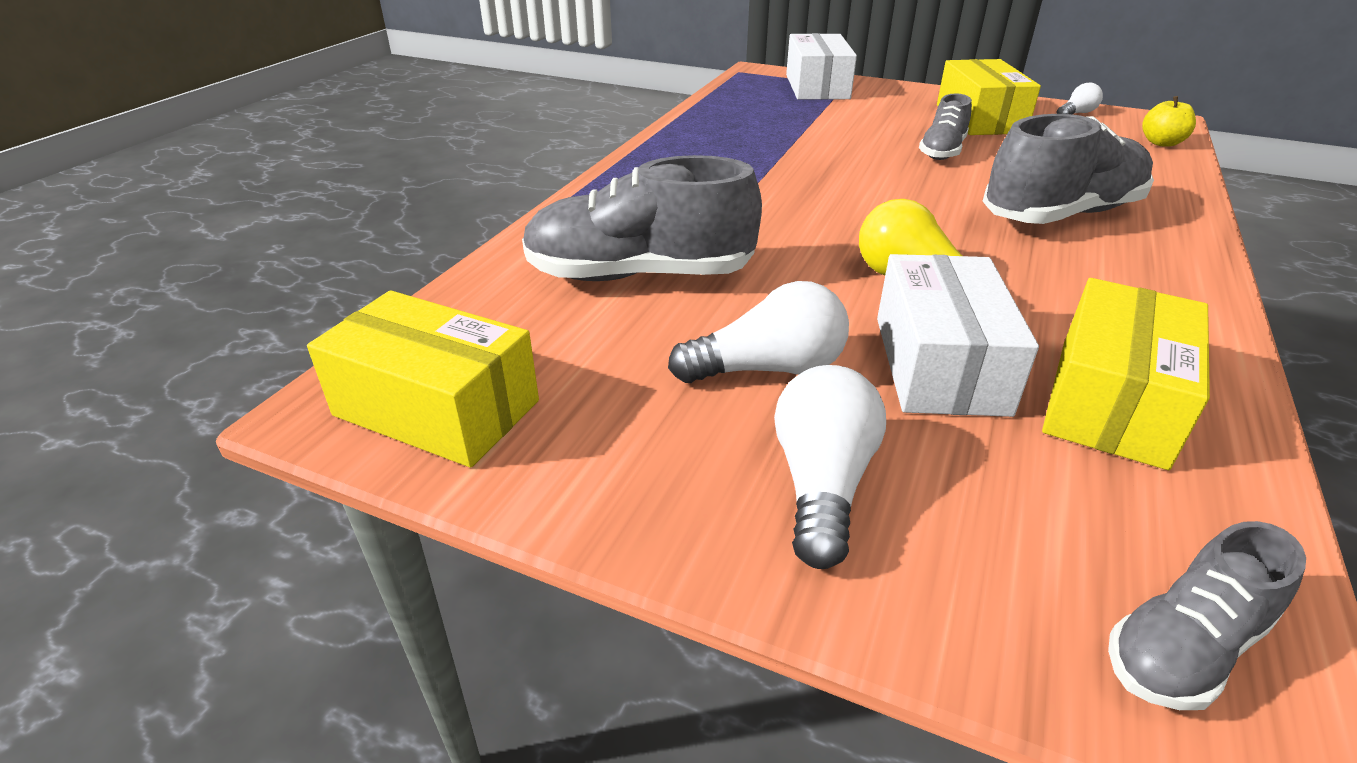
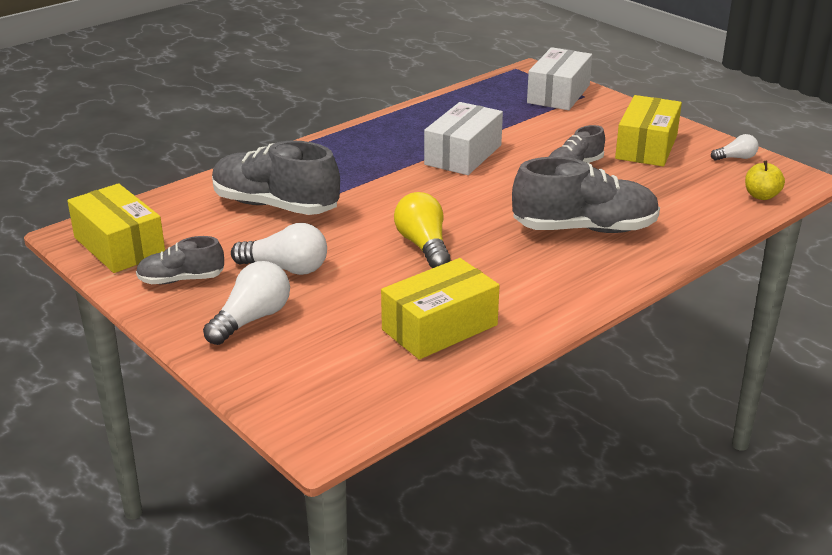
camera: 25 degrees right, 5 degrees down
white box [877,254,1039,417] -> white box moved to [424,102,503,175]
grey shoe [1108,521,1306,710] -> grey shoe moved to [136,236,224,284]

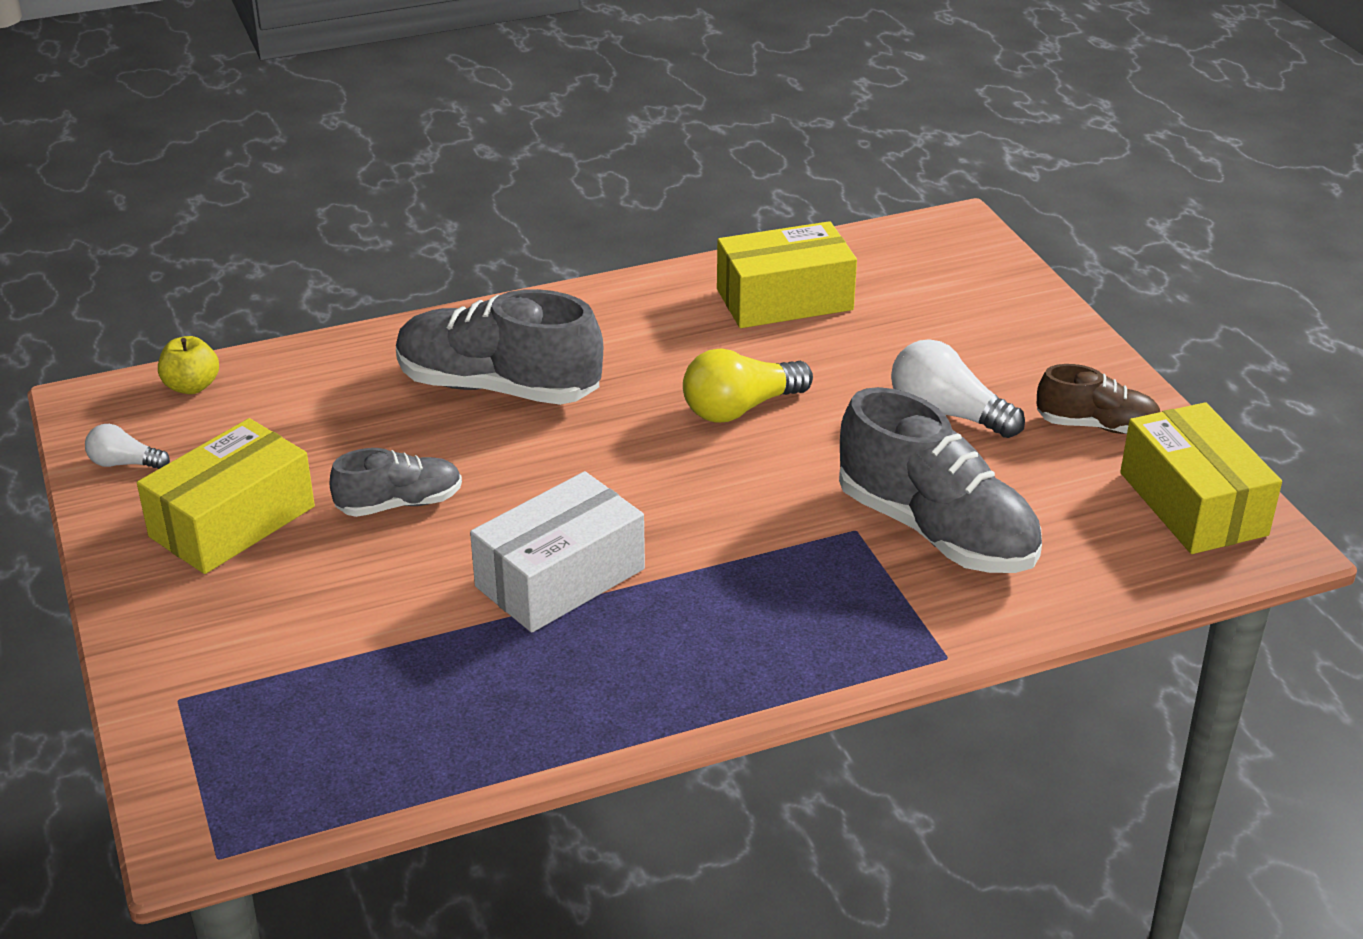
camera: 160 degrees left, 5 degrees up
grey shoe [136,236,224,284] -> brown shoe [1037,364,1160,434]
white light bulb [203,261,290,345] -> none
yellow light bulb [394,192,450,268] -> yellow light bulb turned 60 degrees clockwise [683,348,813,423]
white box [527,47,592,110] -> none

